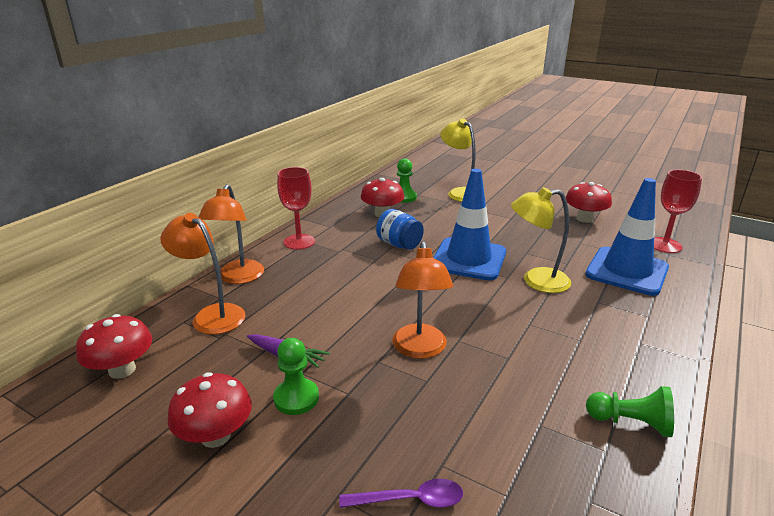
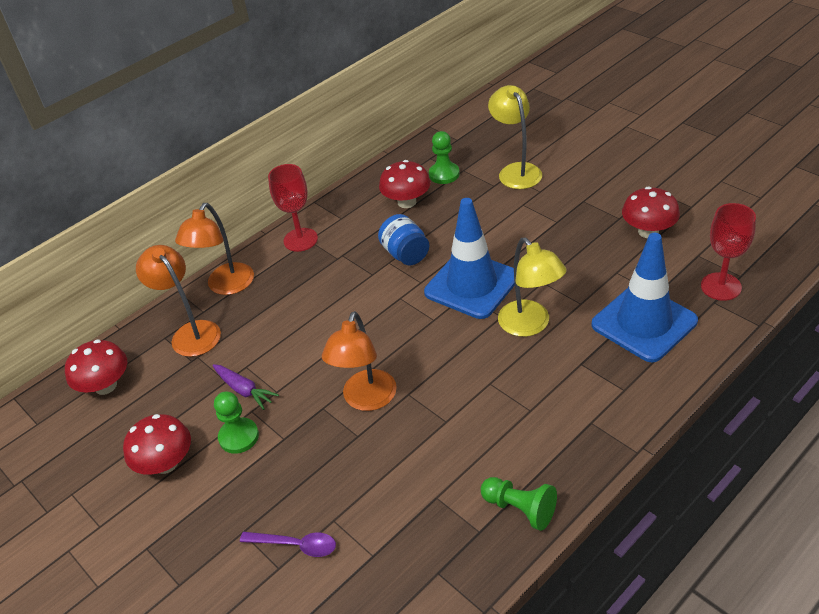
camera: 20 degrees right, 15 degrees up
yellow lamp [511,187,571,293] -> yellow lamp turned 135 degrees counterclockwise [498,237,567,337]

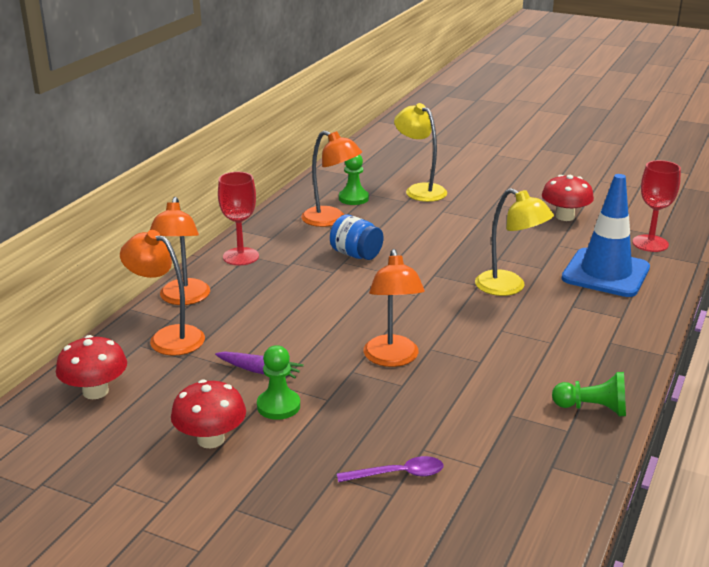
camera: 25 degrees left, 15 degrees down
red mushroom [379,160,431,208] -> orange lamp [301,130,362,227]
blue traffic cone [424,198,515,319] -> none

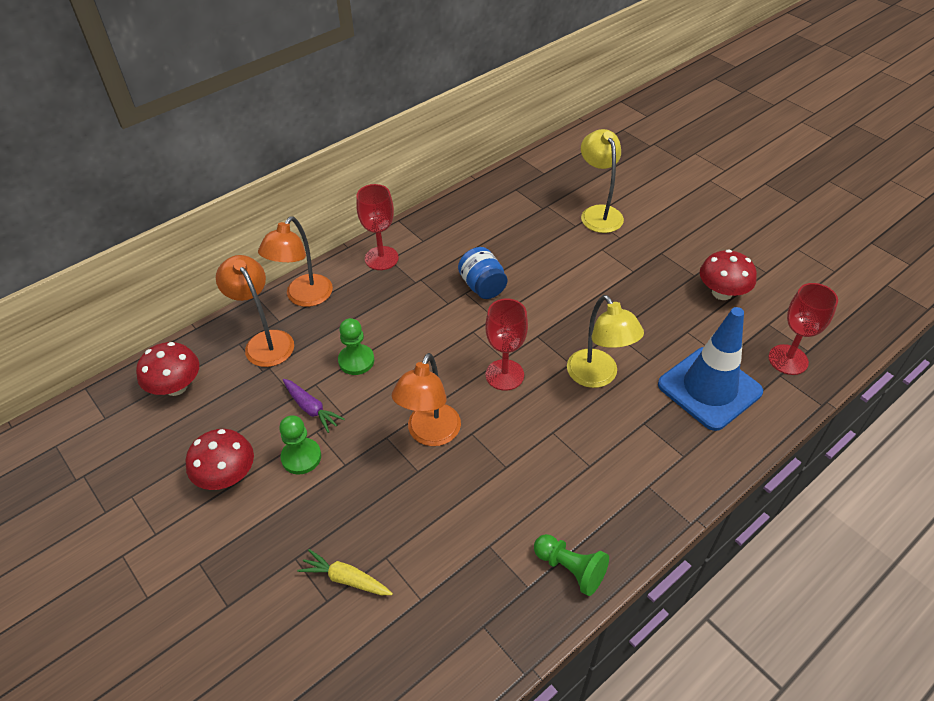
camera: 25 degrees right, 20 degrees up
orange lamp [301,130,362,227] -> none
purple spoon [337,456,443,482] -> yellow carrot [297,549,393,595]
green pawn [339,154,369,205] -> green pawn moved to [338,318,374,375]
none -> red goblet [485,299,528,390]

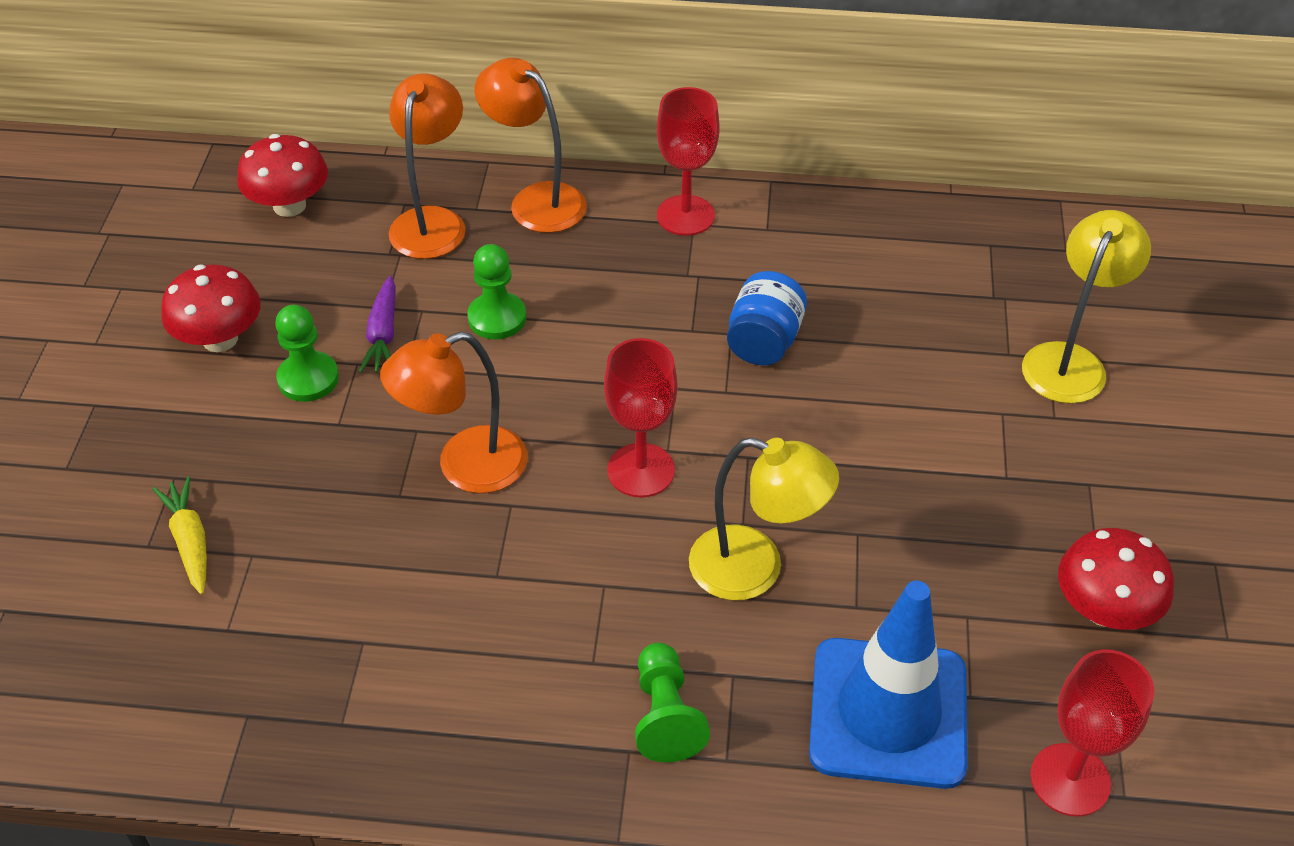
camera: 45 degrees right, 0 degrees up
orange lamp [258,216,333,307] -> orange lamp turned 60 degrees clockwise [475,58,587,233]
green pawn [534,534,609,596] -> green pawn moved to [635,643,710,762]
yellow lamp [567,295,644,388] -> yellow lamp turned 90 degrees counterclockwise [689,437,839,601]

